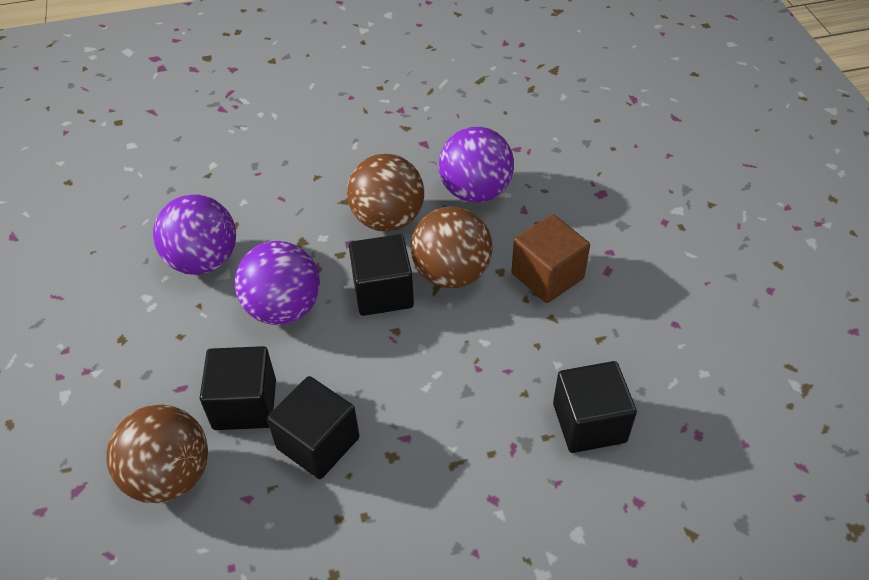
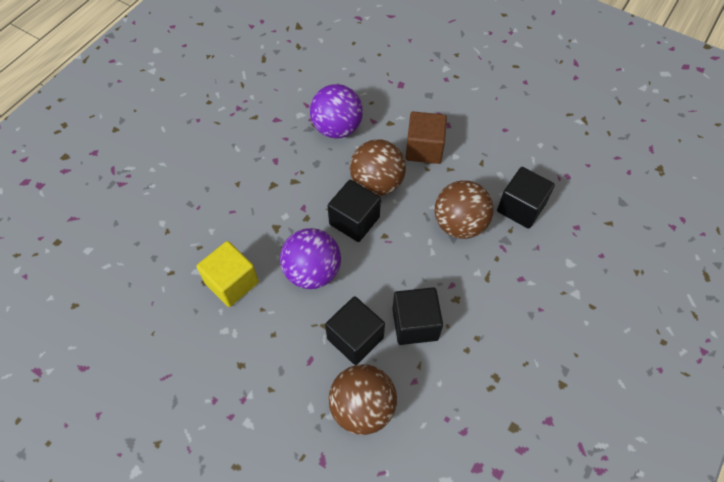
camera: 45 degrees left, 10 degrees up
purple ball [153,195,236,275] -> yellow cube [196,241,259,307]
brown ball [347,154,424,232] -> brown ball moved to [435,180,494,239]

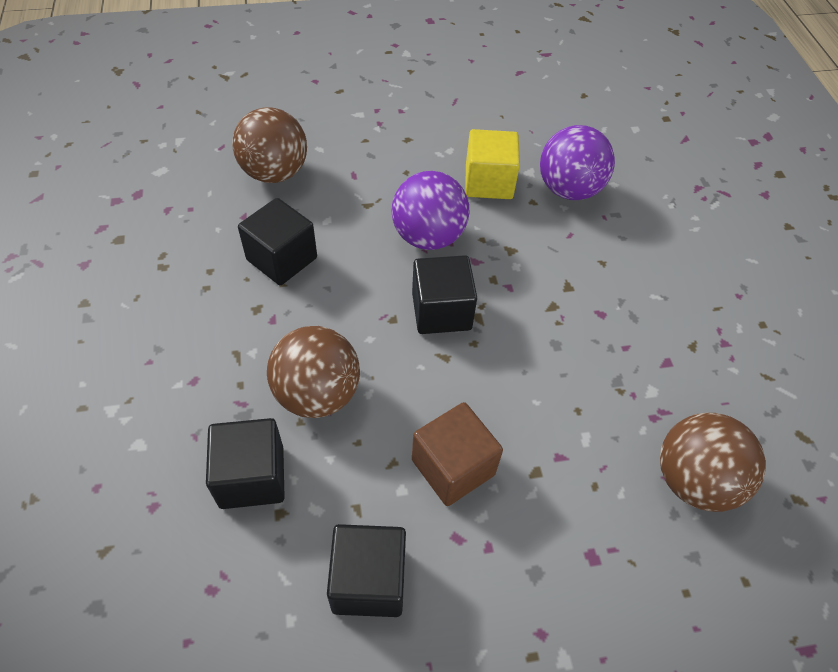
camera: 135 degrees right, 5 degrees down
purple ball [310,84,363,139] -> purple ball moved to [540,125,615,200]
black cube [325,296,385,365] -> black cube moved to [327,524,406,617]
brown ball [350,139,406,196] -> brown ball moved to [660,413,766,512]

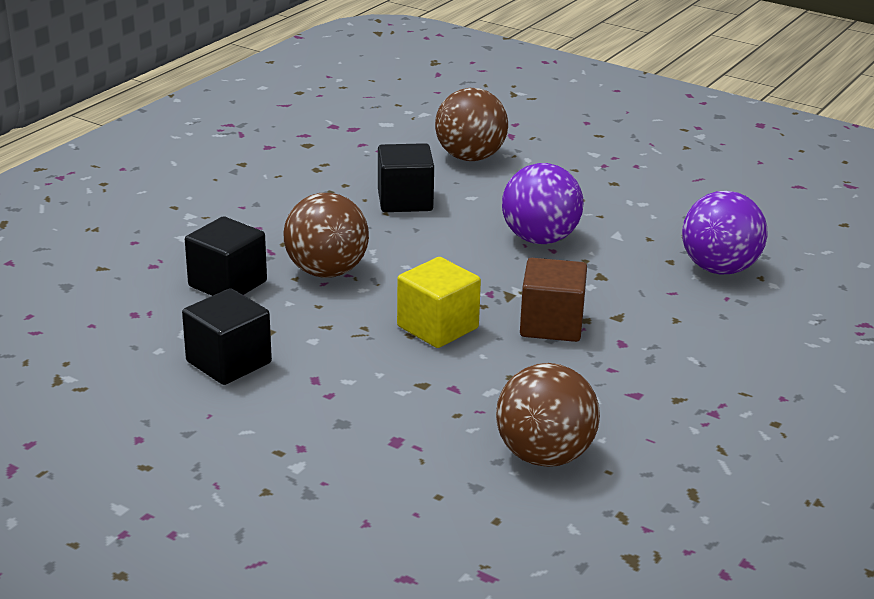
camera: 45 degrees right, 25 degrees down
black cube [412,255,477,334] -> none
brown cube [412,402,503,506] -> brown cube moved to [520,258,587,342]
yellow cube [465,129,520,199] -> yellow cube moved to [397,257,481,348]

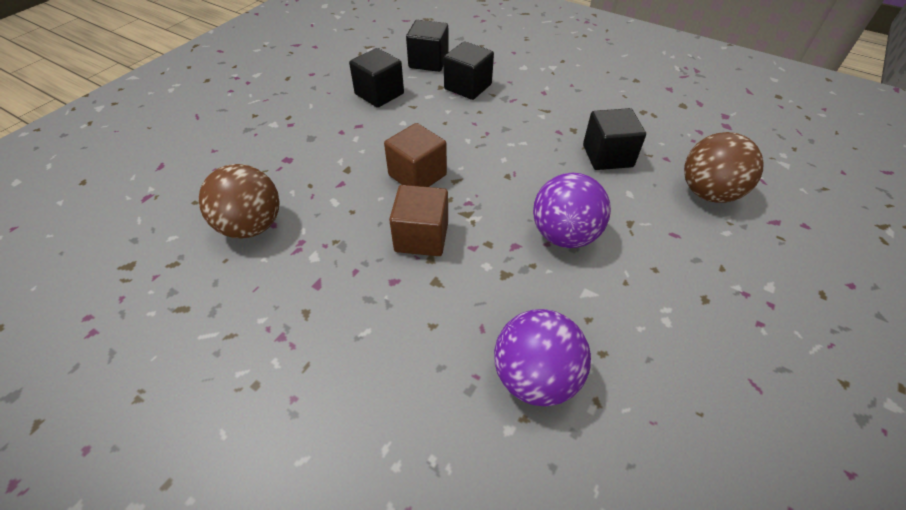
camera: 90 degrees right, 20 degrees up
brown ball [283,193,369,278] -> none
yellow cube [397,257,481,348] -> brown cube [384,123,447,187]
none -> black cube [406,20,449,72]

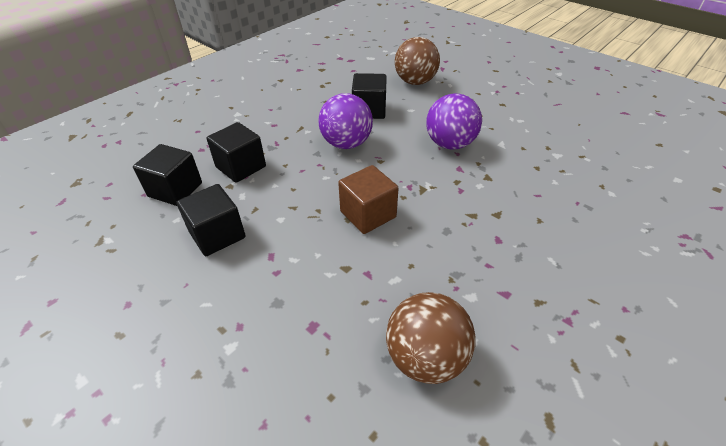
camera: 80 degrees left, 5 degrees down
brown cube [389,185,448,256] -> none
purple ball [494,309,591,406] -> purple ball moved to [318,94,373,149]

